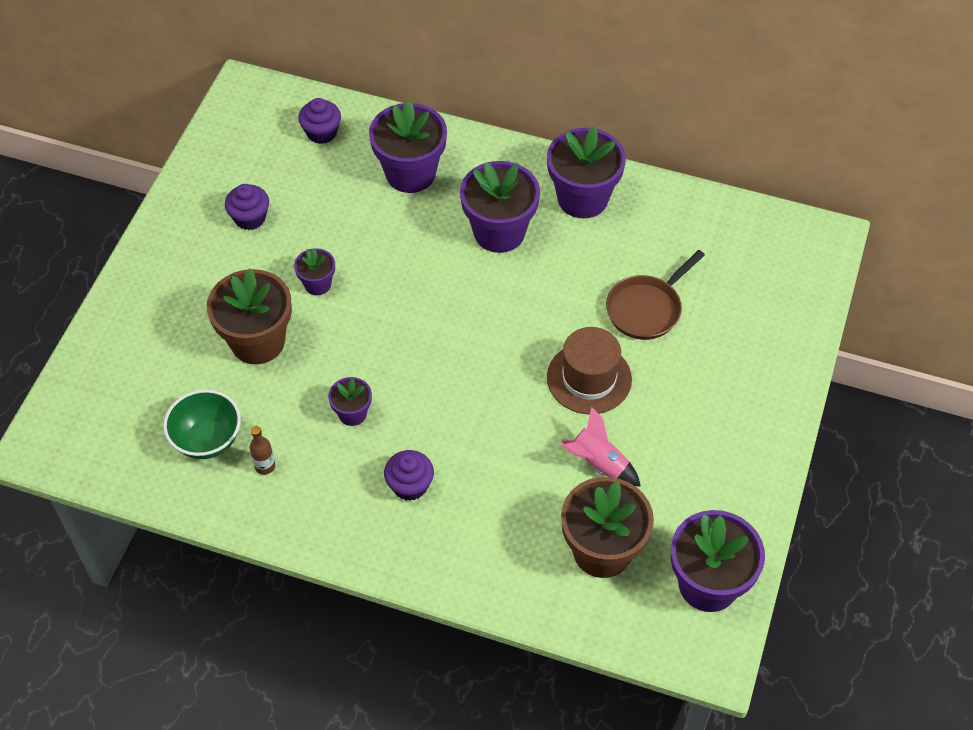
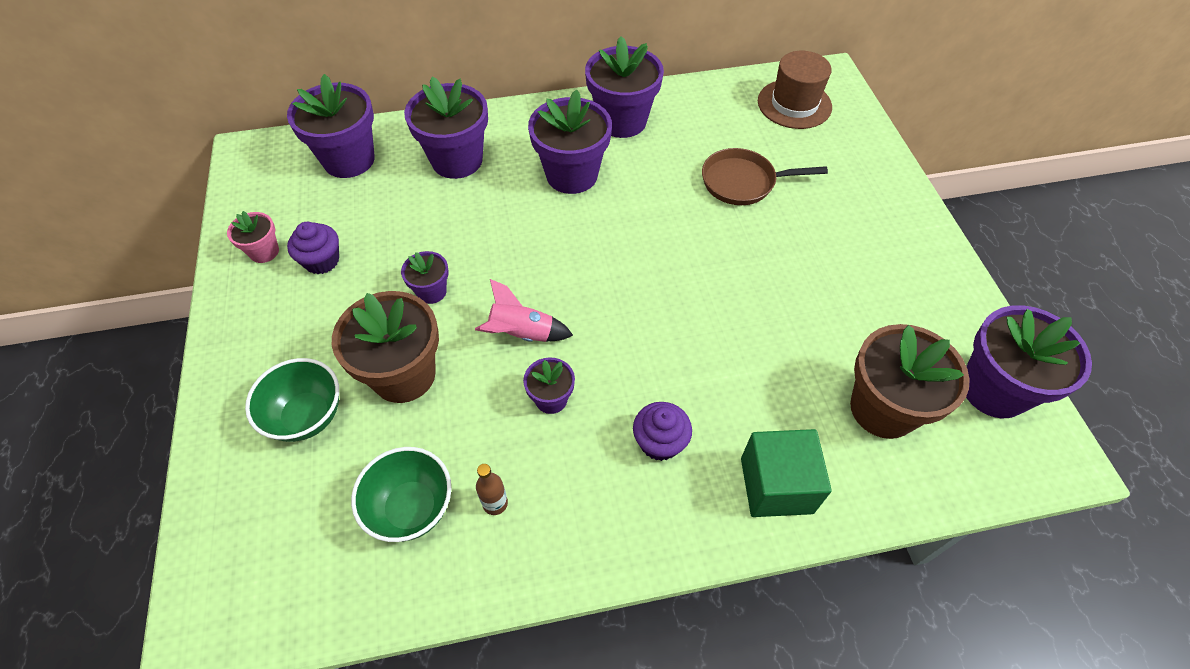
camera: 30 degrees left, 0 degrees up
purple cupcake [298,98,341,144] -> purple flower pot [287,74,375,178]
brown hat [547,327,632,414] -> brown hat moved to [758,51,832,129]
pink rocket [561,406,641,486] -> pink rocket moved to [475,279,573,342]
brown pan [606,250,705,340] -> brown pan turned 75 degrees clockwise [702,148,828,205]
none -> pink flower pot [227,211,279,263]
none -> green bowl [245,358,339,442]
none -> green cube [741,429,832,517]

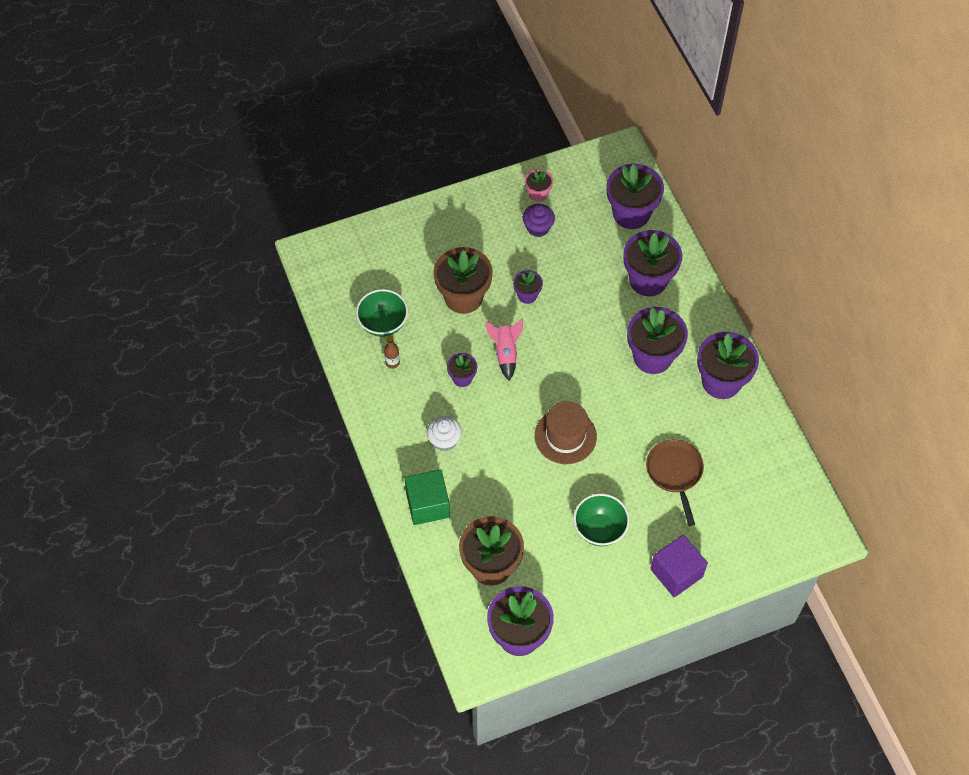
camera: 80 degrees right, 5 degrees up
green bowl [245,358,339,442] -> green bowl moved to [574,493,630,546]
purple cupcake [633,402,692,461] -> white cupcake [427,416,462,451]
brown hat [758,51,832,129] -> brown hat moved to [535,401,597,464]
none -> purple cube [650,534,708,597]

